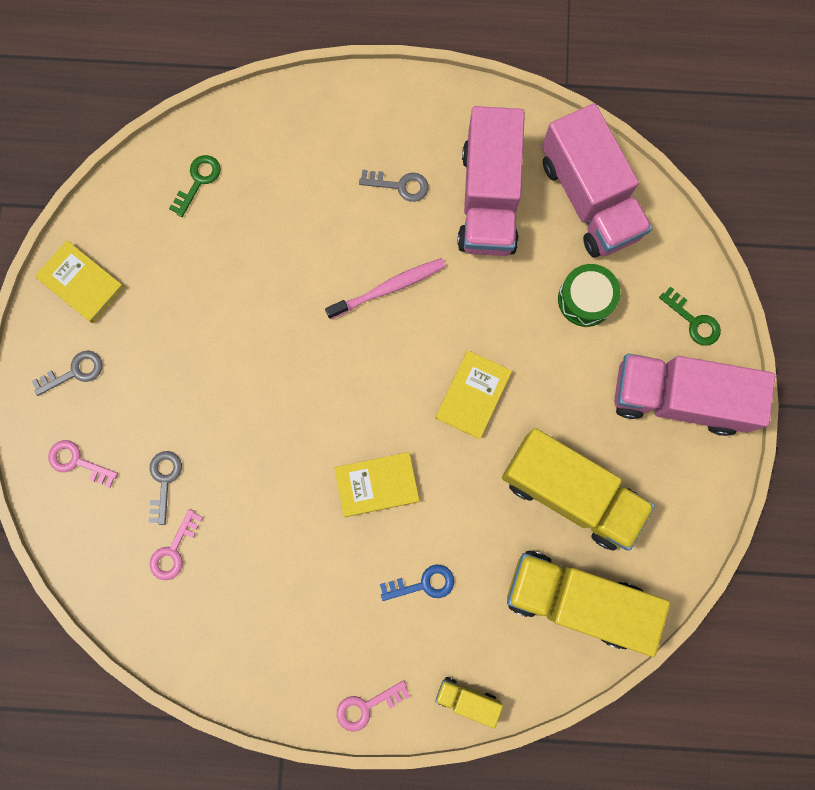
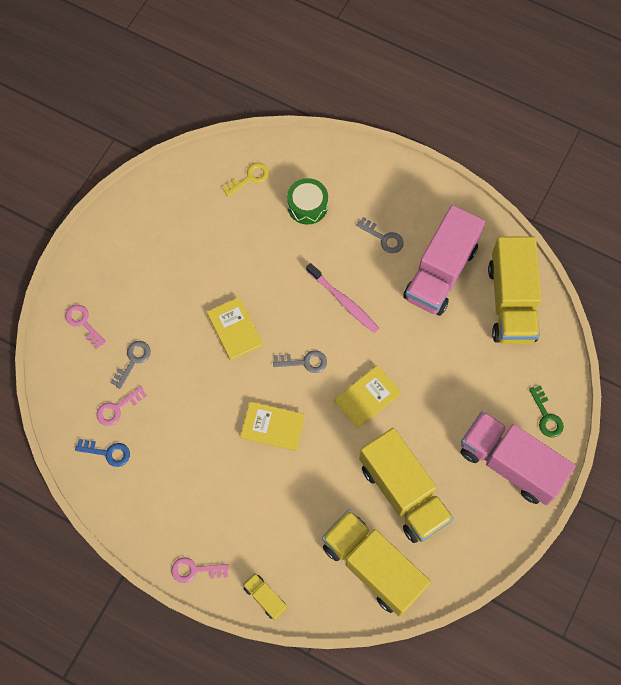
camera: 25 degrees right, 10 degrees down
grey key [32,351,102,396] -> grey key moved to [273,350,327,373]
yellow book [35,240,125,323] -> yellow book moved to [207,297,263,361]
green key [169,155,221,217] -> yellow key [222,163,269,197]
pink toothbrush [325,258,446,319] -> pink toothbrush turned 45 degrees clockwise [306,263,379,333]
blue key [380,565,454,601] -> blue key moved to [75,439,130,467]
pink truck [542,103,652,257] -> yellow truck [488,236,541,344]
green drum [558,264,621,327] -> green drum moved to [287,178,328,225]

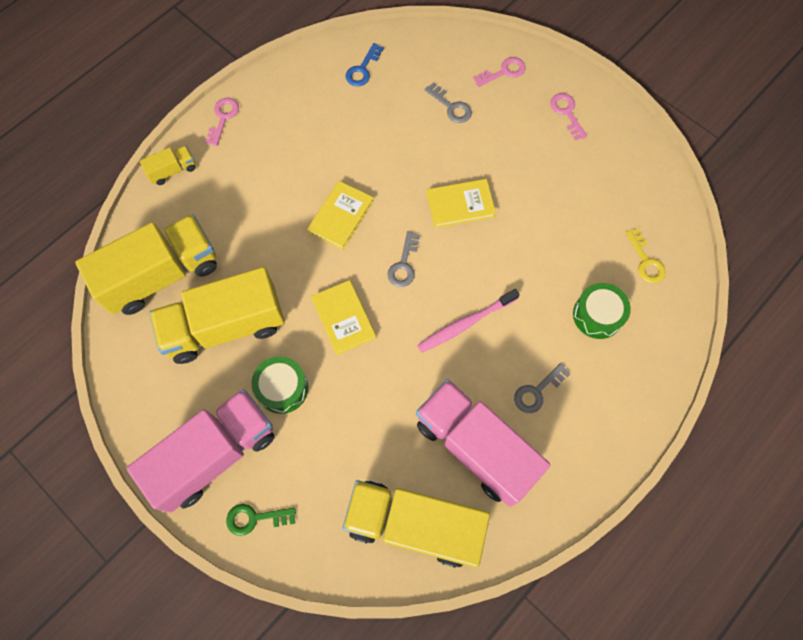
camera: 105 degrees right, 0 degrees up
pink key [96,386,147,426] -> pink key moved to [550,93,587,141]
none -> green drum [252,356,308,414]

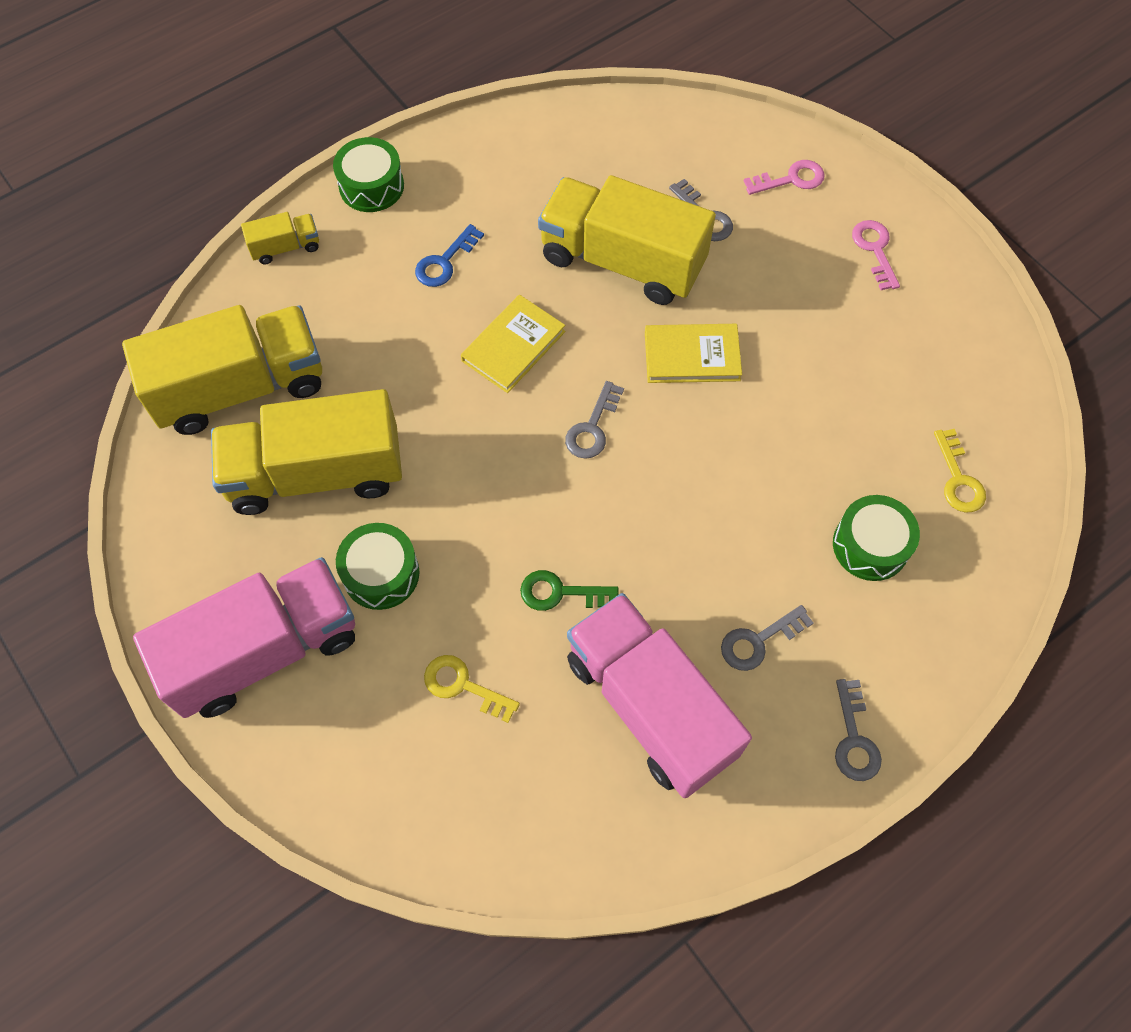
camera: 10 degrees right, 5 degrees down
pink key [205,98,239,146] -> green drum [333,137,404,212]
green key [226,504,296,536] -> green key moved to [520,570,619,611]
yellow book [311,280,376,355] -> none
yellow truck [343,480,490,568] -> yellow truck moved to [538,175,716,305]
blue key [346,43,384,86] -> blue key moved to [415,224,484,287]
pink toothbrush [417,289,520,353] -> none
none -> yellow key [424,655,520,723]
none -> grey key [835,679,882,781]

